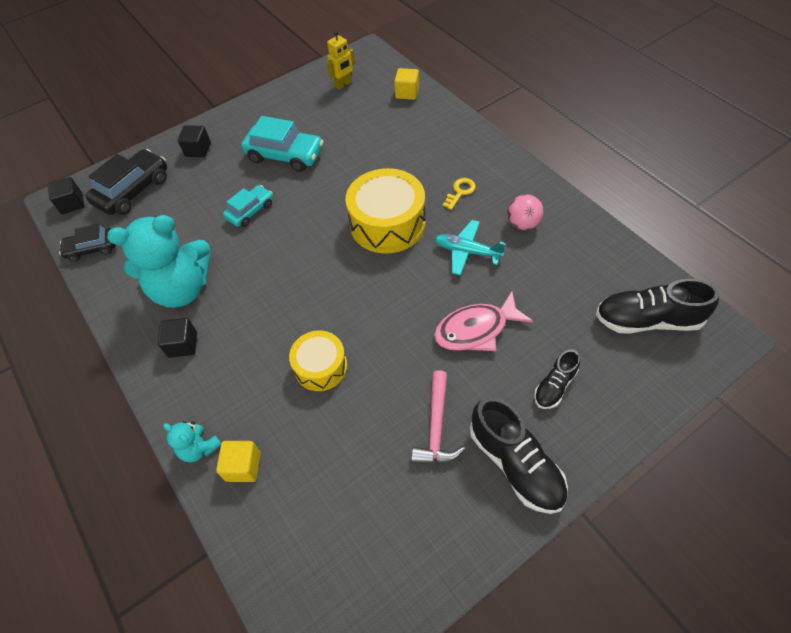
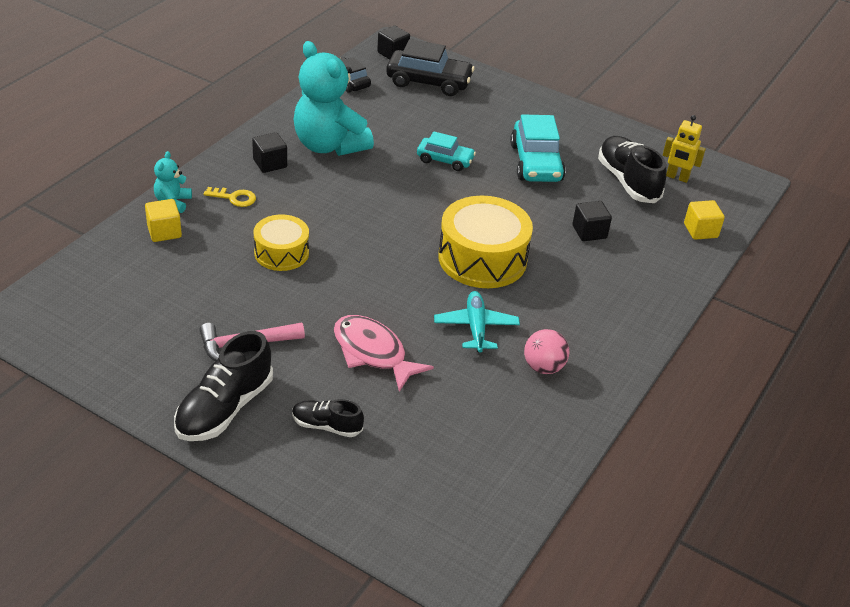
camera: 60 degrees right, 15 degrees down
black cube [178,125,211,157] -> black cube moved to [572,201,612,241]
yellow key [443,178,476,210] -> yellow key moved to [203,187,256,207]
black shoe [596,279,719,333] -> black shoe moved to [598,136,666,203]

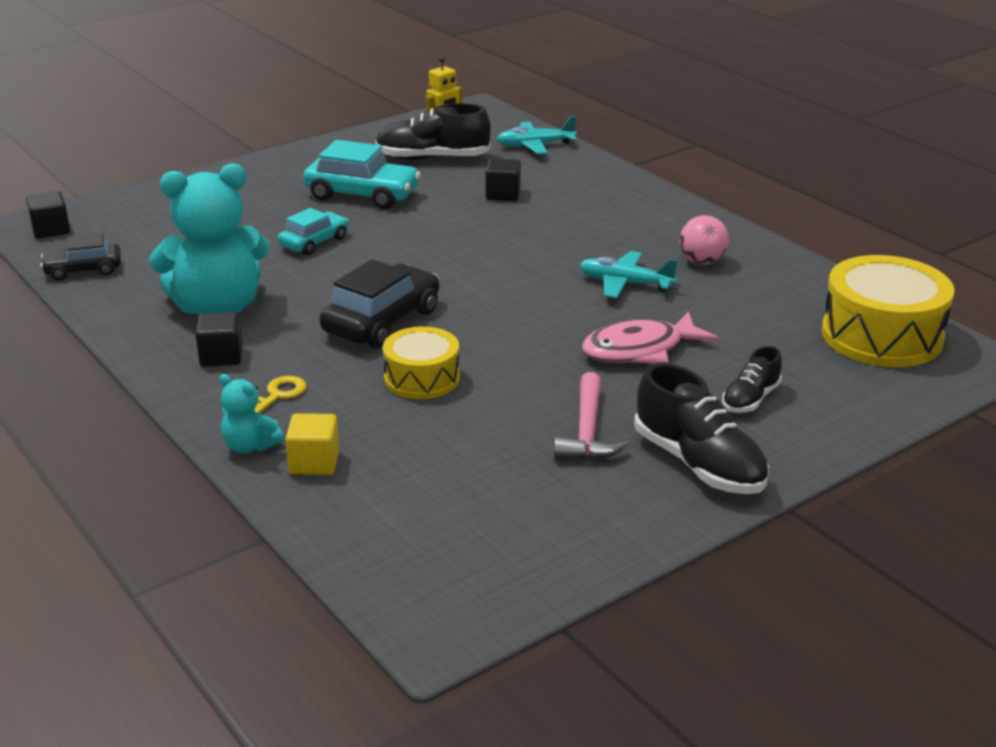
camera: 65 degrees left, 10 degrees down
black car [386,39,475,96] -> black car moved to [319,259,439,348]
yellow drum [438,196,533,288] -> yellow drum moved to [822,255,955,367]
yellow cube [684,200,725,240] -> turquoise plane [497,116,577,154]

